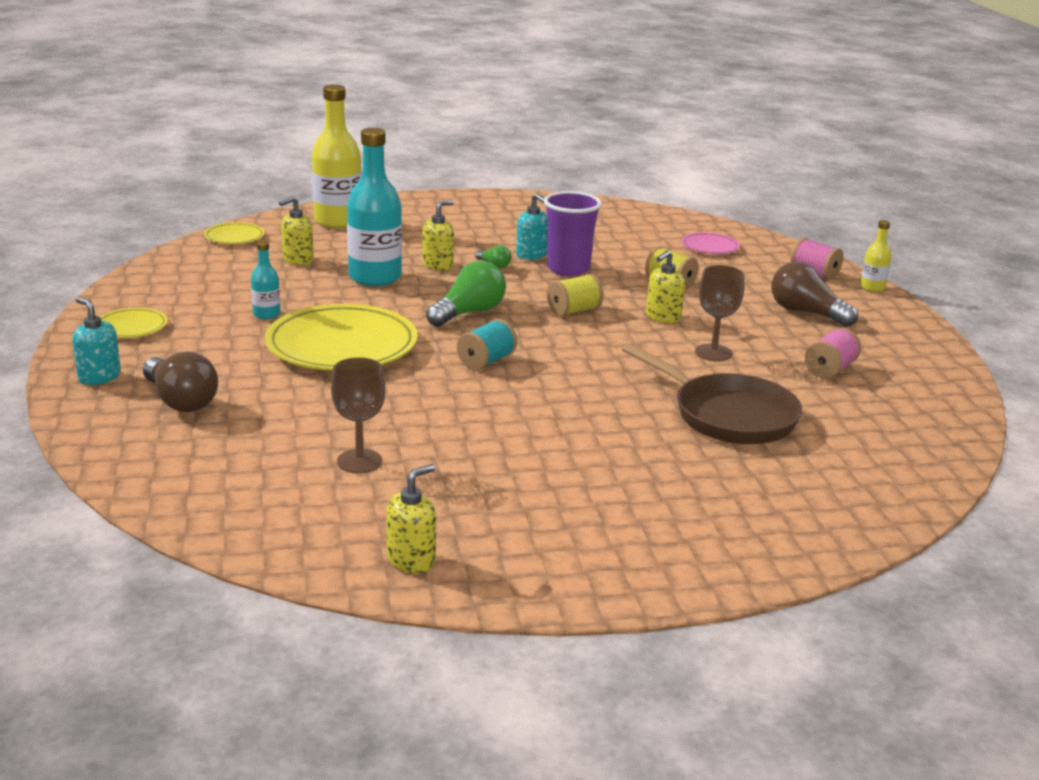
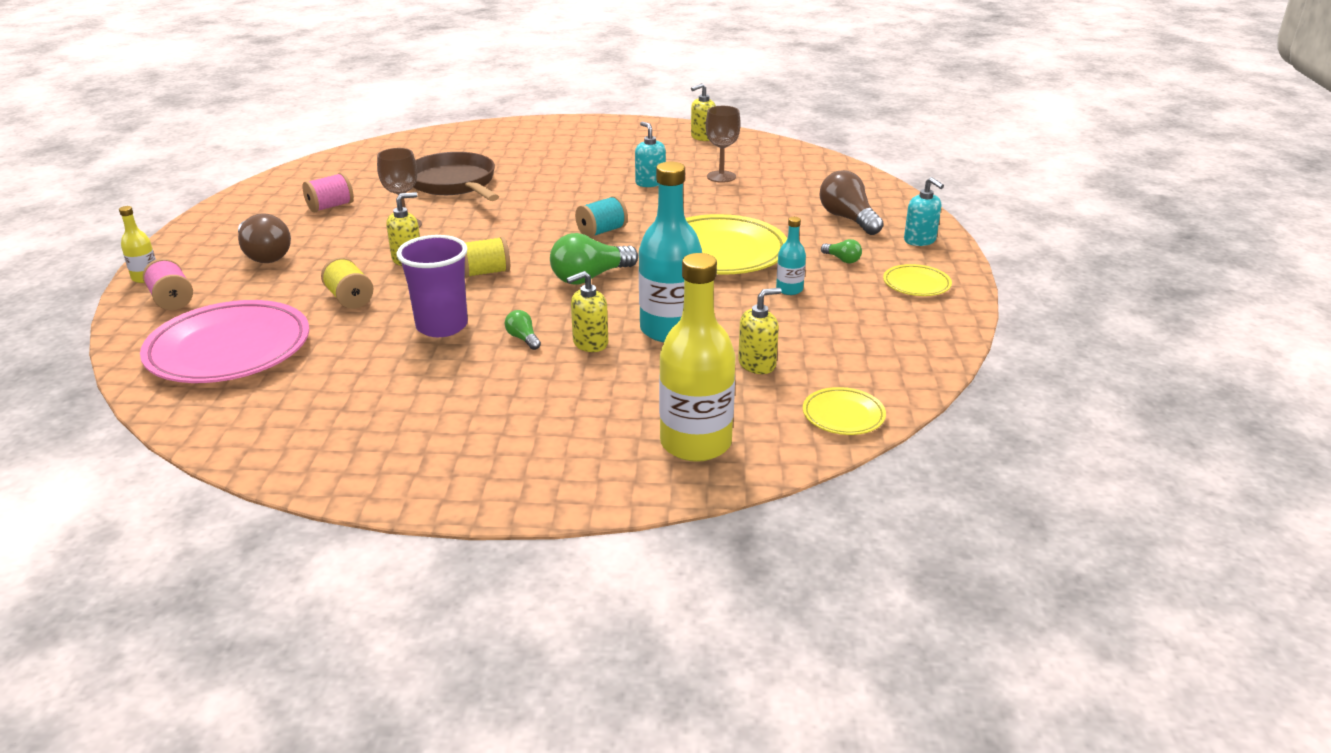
camera: 165 degrees left, 5 degrees up
turquoise soap dispenser [516,193,547,260] -> turquoise soap dispenser moved to [635,122,666,187]
pink plate [682,232,740,254] -> pink plate [140,300,309,383], size x2.12
none -> green light bulb [821,239,862,263]

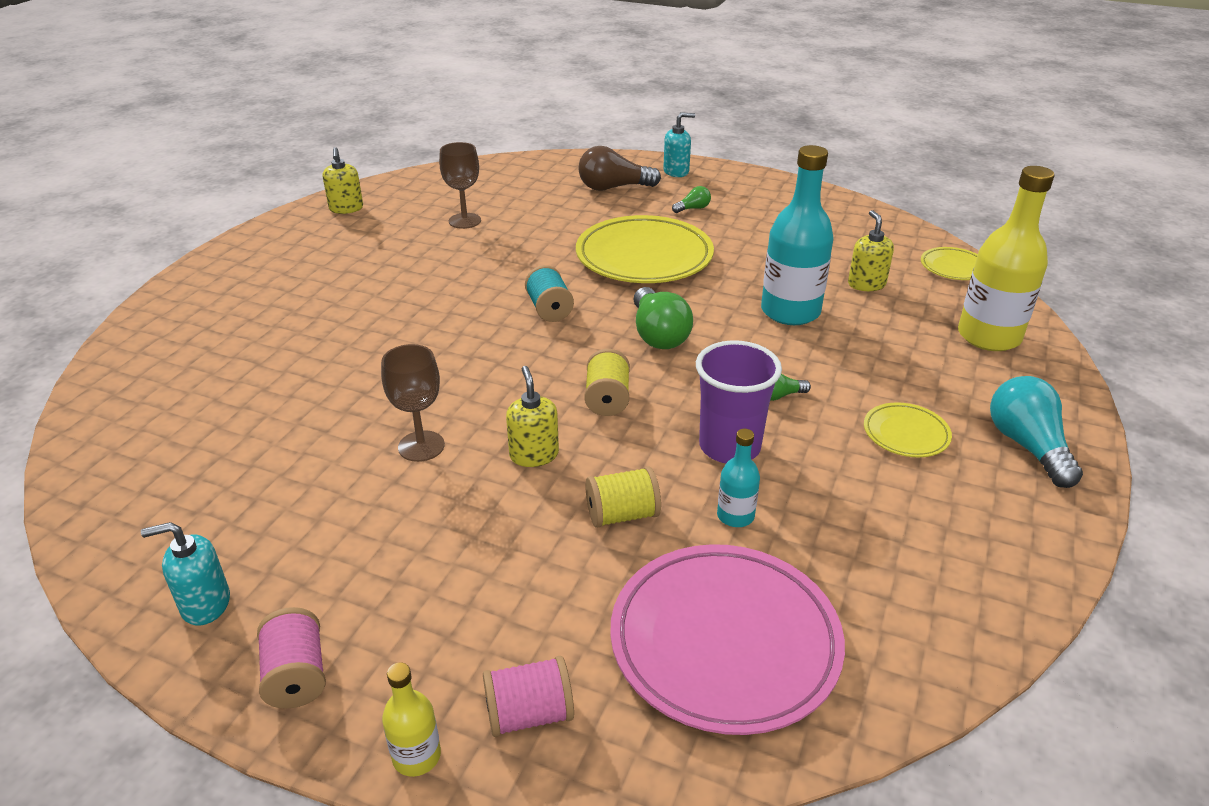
camera: 70 degrees left, 5 degrees up
brown light bulb [238,213,291,263] -> none
pink spool [302,173,354,212] -> pink spool moved to [257,607,326,709]
brown pan [414,152,499,201] -> none
yellow soap dispenser [566,271,608,352] -> none
turquoise soap dispenser [635,122,666,187] -> turquoise soap dispenser moved to [141,522,230,626]
turquoise bottle [776,217,806,295] -> turquoise bottle moved to [717,429,760,527]
yellow plate [883,264,952,296] -> yellow plate moved to [864,402,952,457]
none -> turquoise light bulb [990,376,1083,488]

